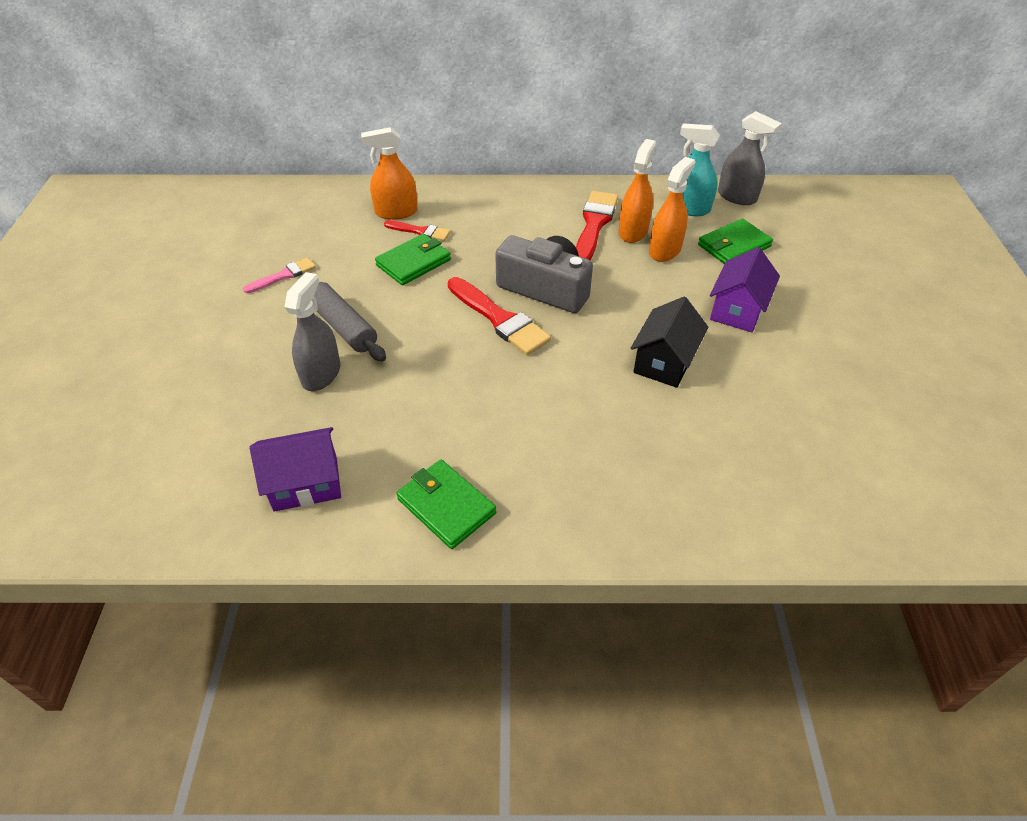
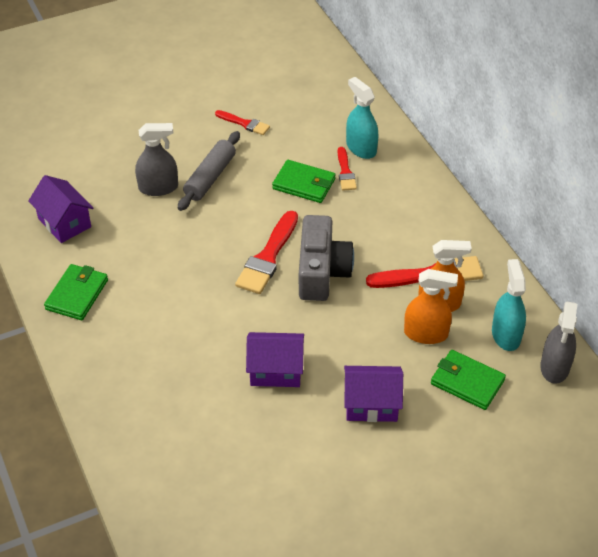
camera: 65 degrees right, 0 degrees up
pink brush [243,257,316,293] -> red brush [215,110,270,135]
orange spray bottle [361,127,418,220] -> turquoise spray bottle [346,77,378,159]
black house [630,297,708,388] -> purple house [246,332,304,387]

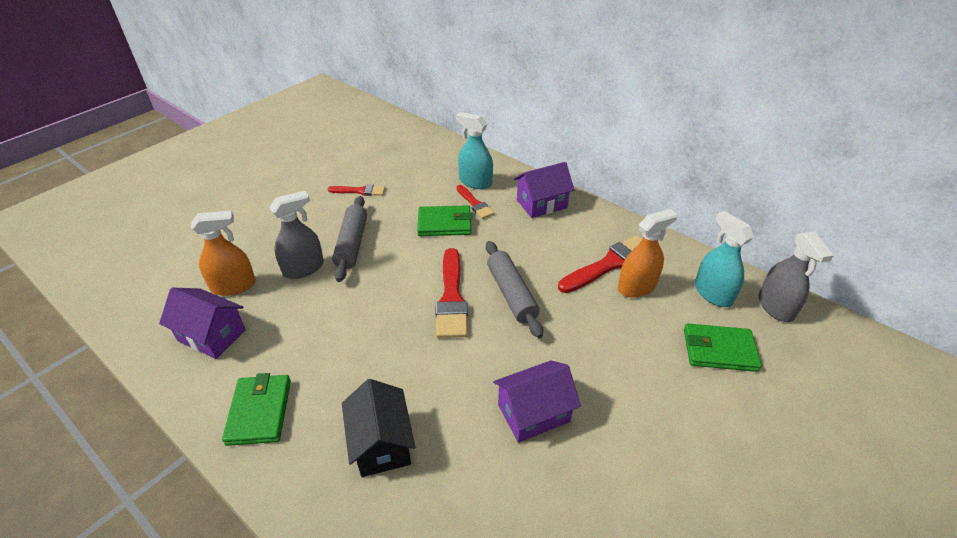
camera: 25 degrees left, 5 degrees down
grey camera [299,215,354,301] -> grey rolling pin [486,241,543,338]
purple house [344,366,403,422] -> purple house moved to [514,162,574,218]
orange spray bottle [404,269,458,344] -> orange spray bottle moved to [191,210,256,296]
none -> black house [342,379,416,477]

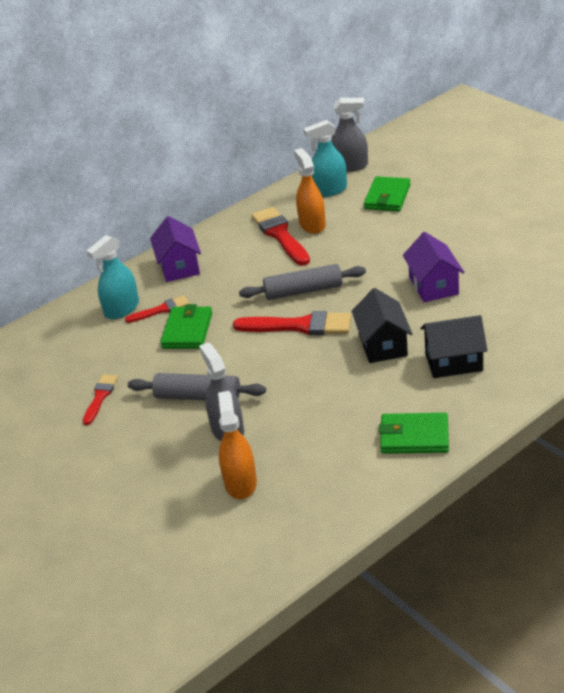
camera: 75 degrees left, 5 degrees down
purple house [159,288,246,359] -> none
none -> black house [351,288,412,363]

